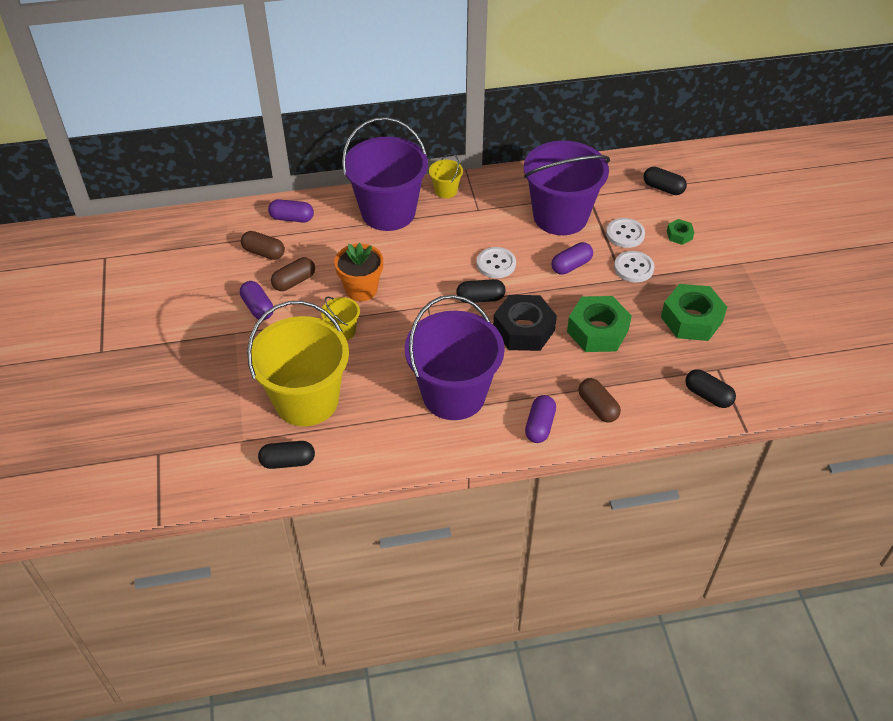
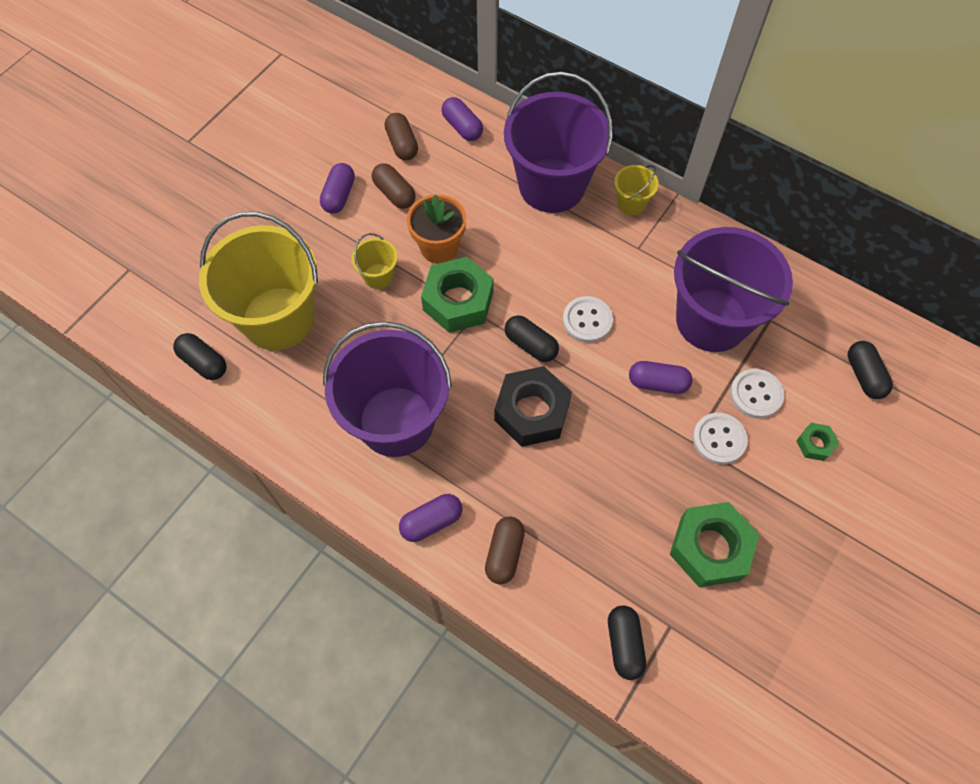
camera: 45 degrees right, 15 degrees up
brown capsule [271,257,315,291] -> brown capsule turned 45 degrees clockwise [372,163,416,209]
green nut [567,296,632,352] -> green nut moved to [421,257,493,333]

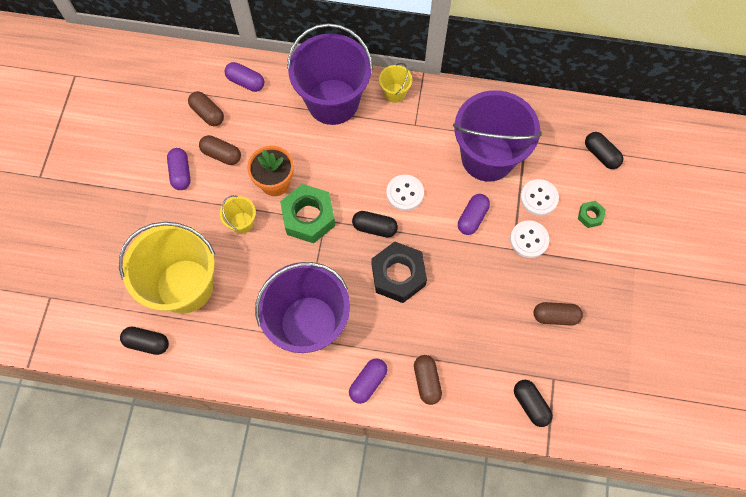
camera: 25 degrees left, 5 degrees up
purple capsule [629,361,692,394] -> purple capsule turned 45 degrees counterclockwise [458,194,490,235]
green nut [670,502,759,587] -> brown capsule [534,302,583,325]

